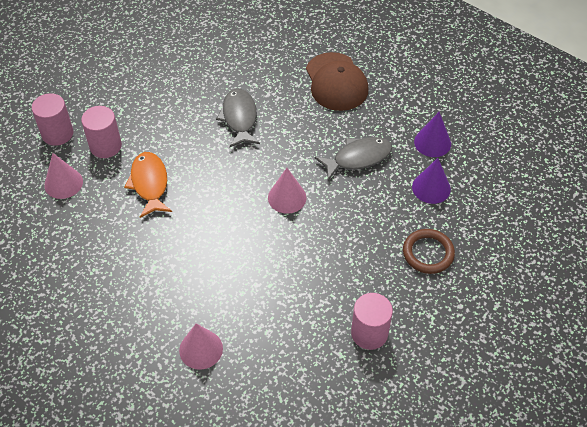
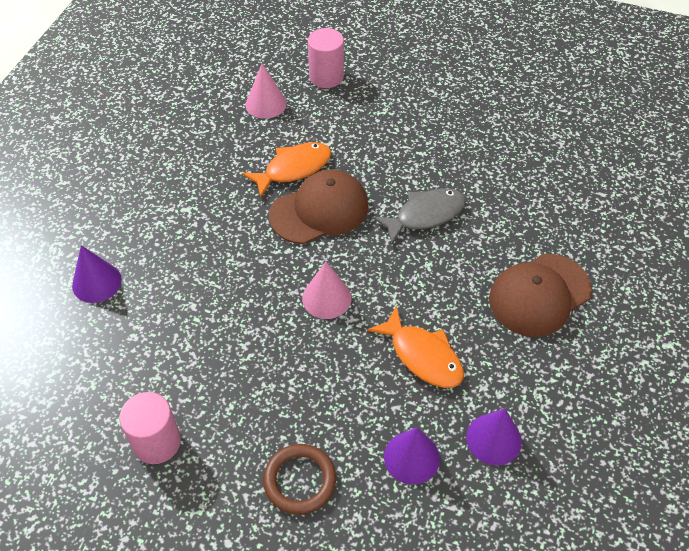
camera: 70 degrees right, 0 degrees up
pink cylinder [81,106,122,158] -> none
pink cone [179,323,223,370] -> purple cone [72,245,122,303]
grey fish [315,137,392,180] -> orange fish [367,305,464,388]
none -> brown cap [269,169,369,244]

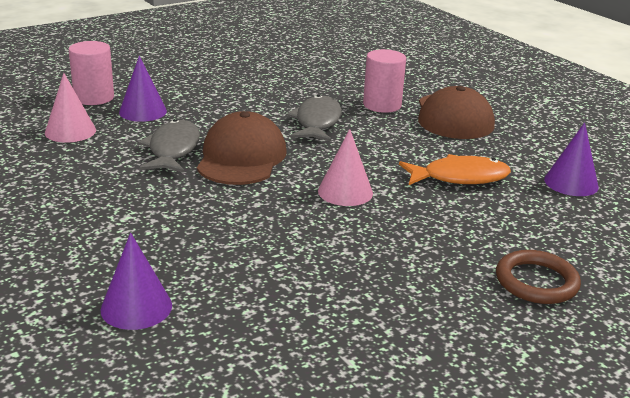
camera: 55 degrees left, 25 degrees down
pink cylinder [119,392,181,464] -> pink cylinder moved to [363,49,406,113]
orange fish [242,142,331,198] -> grey fish [138,119,200,173]
purple cone [384,428,440,485] -> purple cone moved to [119,56,167,122]

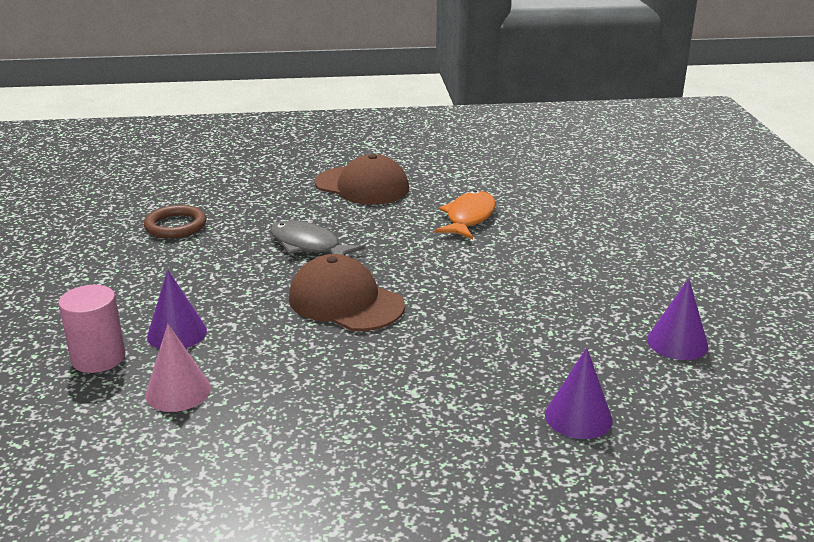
camera: 60 degrees left, 0 degrees up
grey fish [138,119,200,173] -> none
pink cone [318,129,373,206] -> none
pink cylinder [363,49,406,113] -> none
brown ring [496,250,581,304] -> brown ring moved to [144,205,206,239]
purple cone [544,122,599,196] -> purple cone moved to [647,278,708,360]

